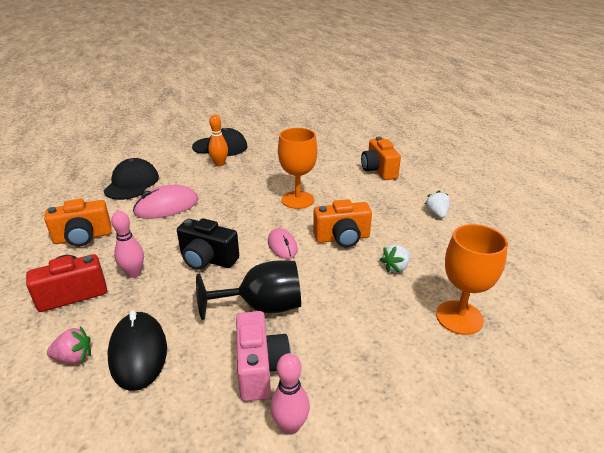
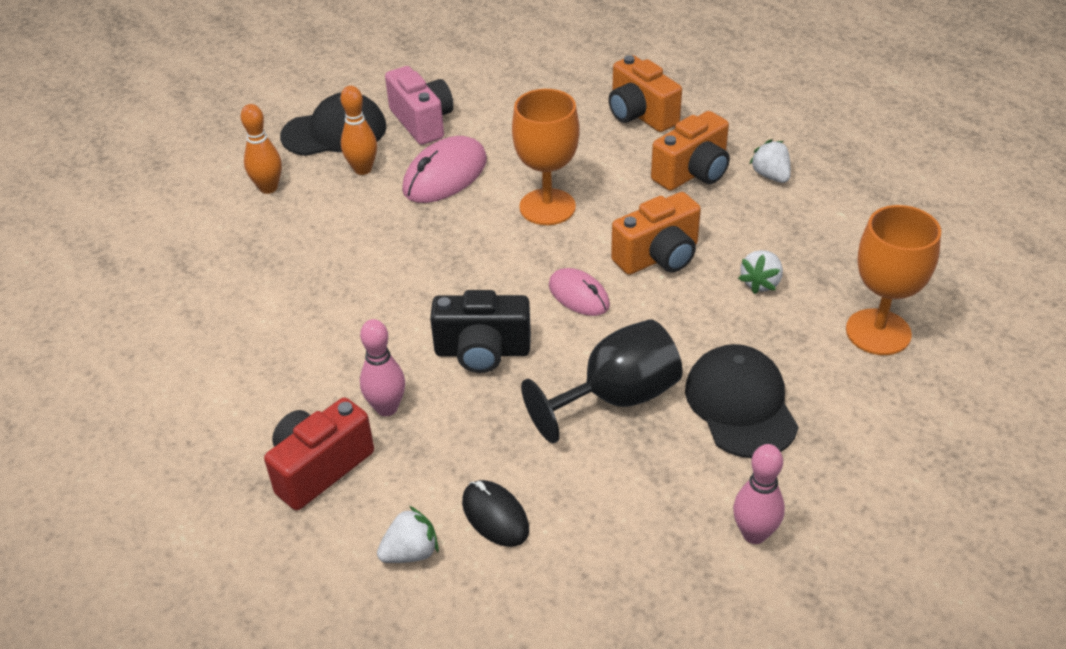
camera: 20 degrees left, 10 degrees up
orange camera [44,199,112,247] -> orange camera moved to [651,111,730,191]
pink strawberry [47,326,91,364] -> white strawberry [377,506,439,563]
black cap [103,158,159,200] -> black cap moved to [685,344,799,458]
black mouse [108,310,167,391] -> black mouse [462,480,529,547], size x0.63
pink mouse [133,185,199,219] -> pink mouse moved to [402,136,487,203]
pink camera [236,311,291,401] -> pink camera moved to [385,66,454,145]
none -> orange bowling pin [241,104,282,194]

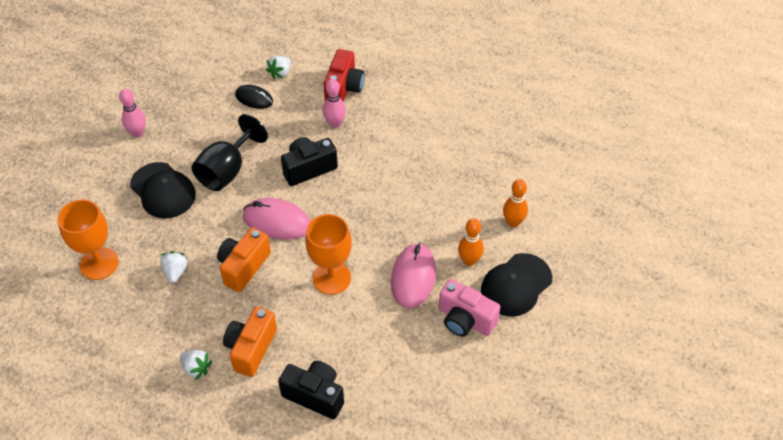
camera: 150 degrees right, 10 degrees up
pink mouse [549,268,610,316] -> pink mouse [243,198,311,240], size x1.59
orange camera [609,55,682,132] -> black camera [278,361,344,419]

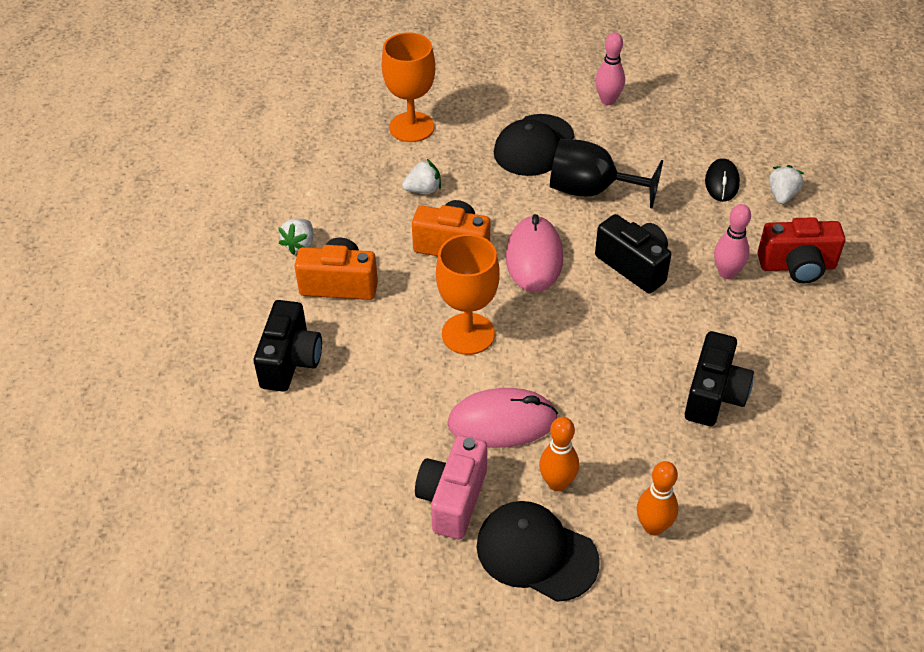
camera: 75 degrees right, 5 degrees down
white strawberry [266,56,291,79] -> white strawberry turned 90 degrees clockwise [769,165,804,204]
none -> black camera [685,331,754,426]

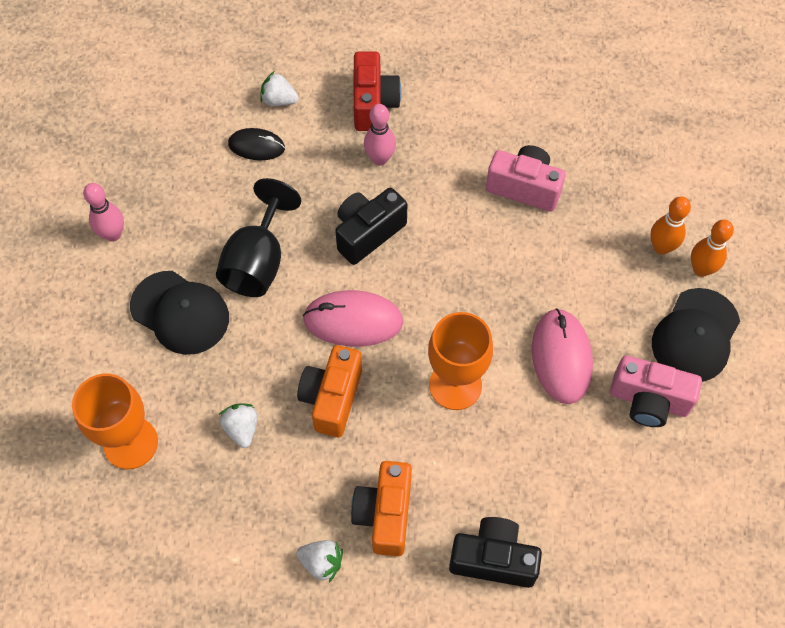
camera: 90 degrees left, 15 degrees up
orange bowling pin [539,417,579,491] -> orange bowling pin moved to [691,220,734,277]
black camera [685,331,754,426] -> pink camera [486,145,566,212]

